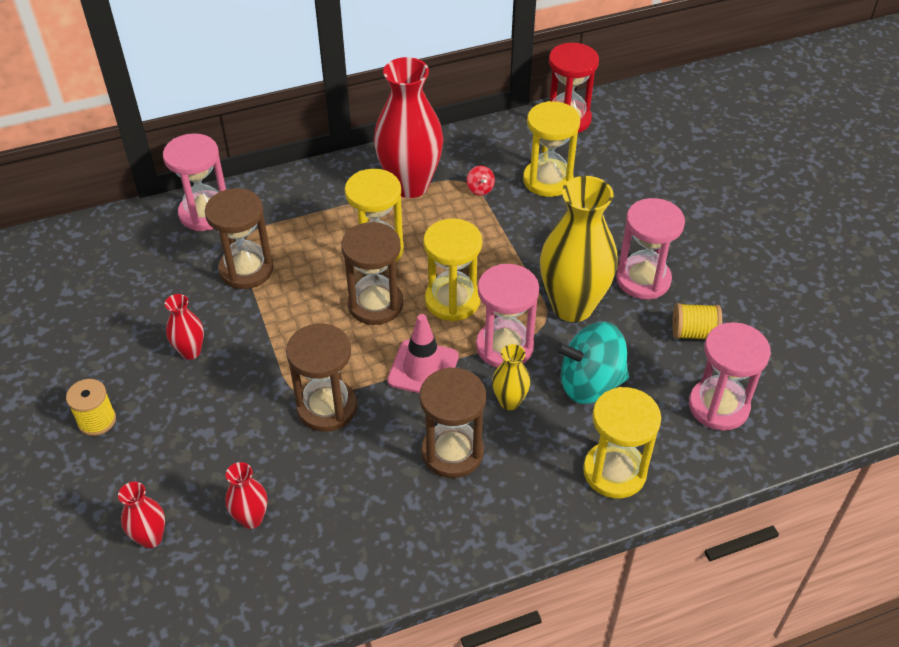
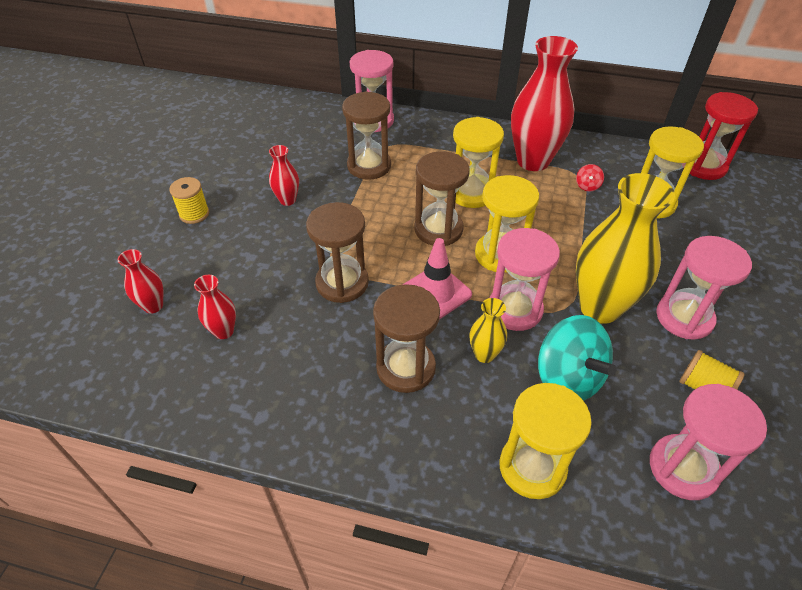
camera: 35 degrees right, 0 degrees up
turquoise spinning top [555,322,629,404] -> turquoise spinning top turned 150 degrees counterclockwise [538,315,617,401]

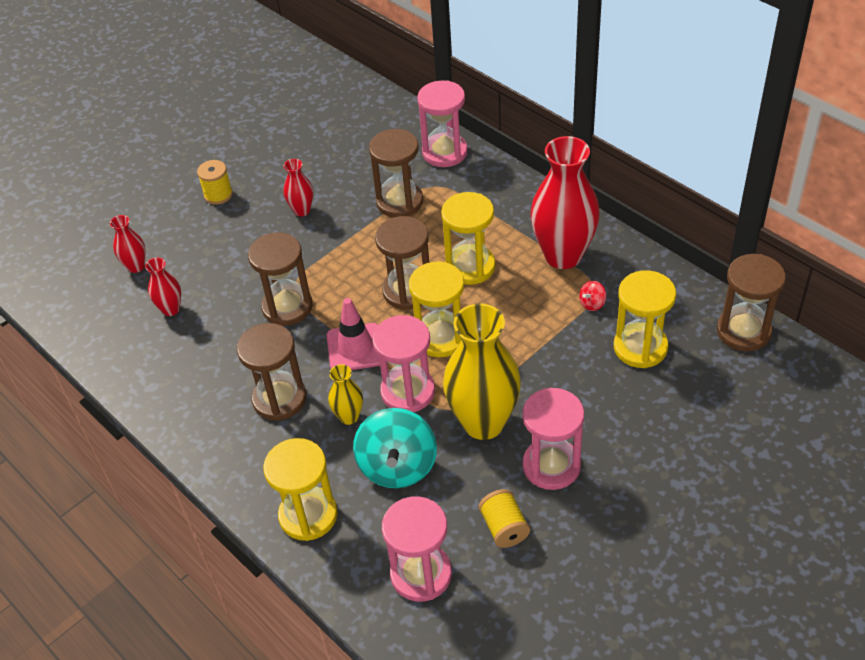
camera: 35 degrees right, 0 degrees up
red hourglass [690,92,758,180] -> brown hourglass [717,254,786,351]

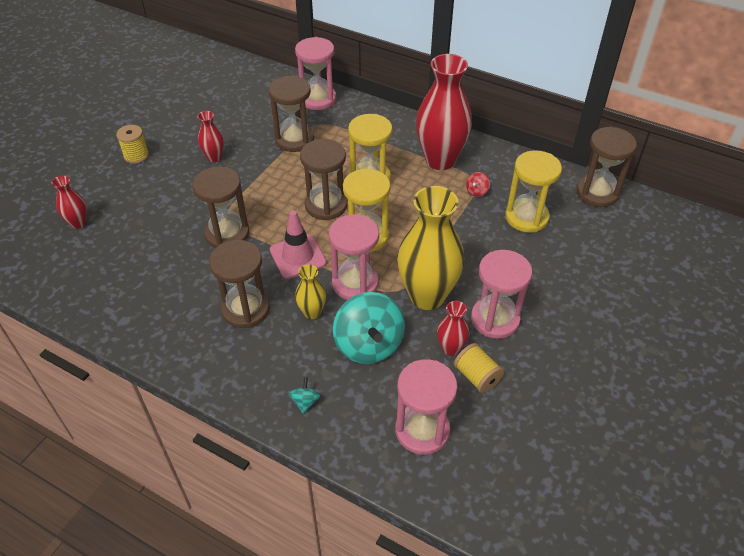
camera: 20 degrees left, 0 degrees up
red vase [145,258,181,316] -> red vase moved to [437,301,469,356]
yellow hourglass [263,438,338,541] -> turquoise spinning top [289,377,320,414]

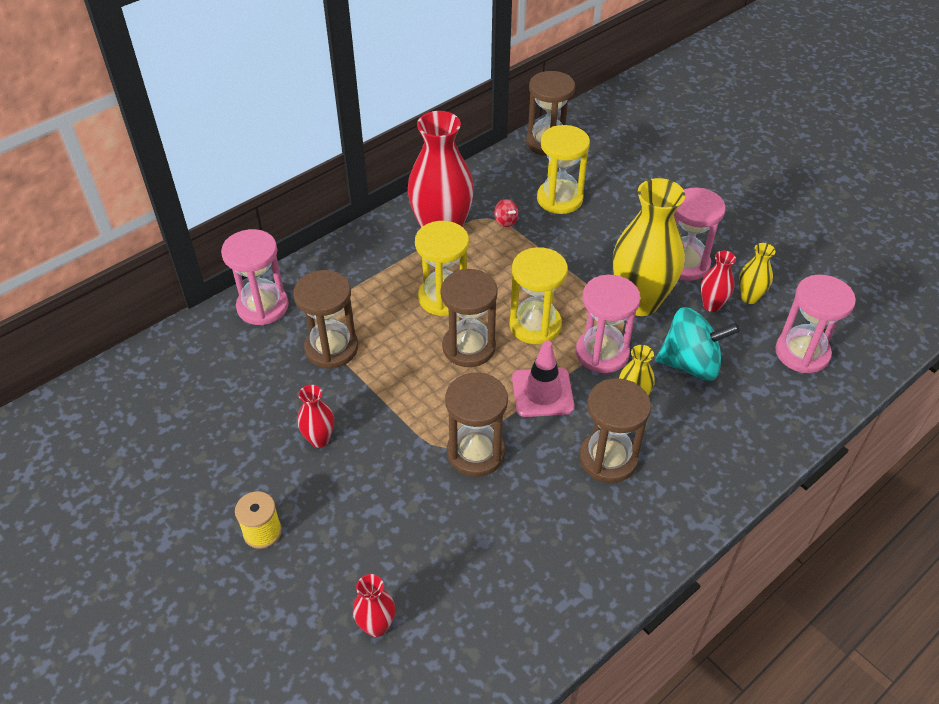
camera: 70 degrees left, 0 degrees up
turquoise spinning top [289,377,320,414] -> none
yellow spool [454,343,504,393] -> yellow vase [739,243,776,304]

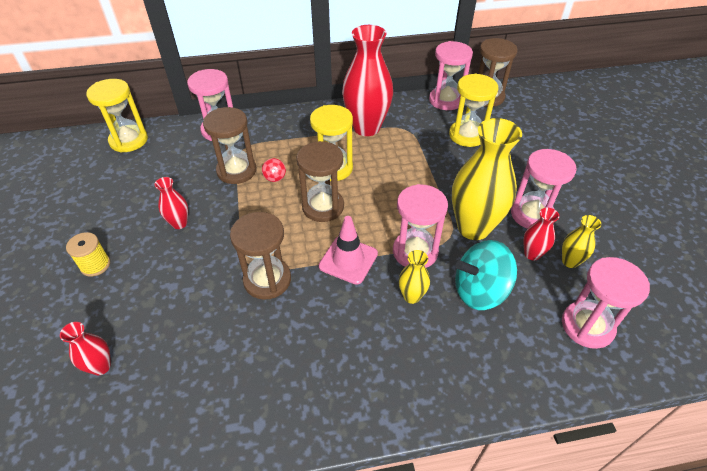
camera: 30 degrees right, 0 degrees up
red spinning top [494,199,518,227] -> red spinning top moved to [262,158,286,182]
yellow hourglass [509,247,568,344] -> yellow hourglass moved to [86,79,148,152]
brown hourglass [579,378,651,483] -> none
turquoise spinning top [656,307,740,381] -> turquoise spinning top turned 135 degrees clockwise [455,240,517,310]
none -> pink hourglass [429,41,473,110]

